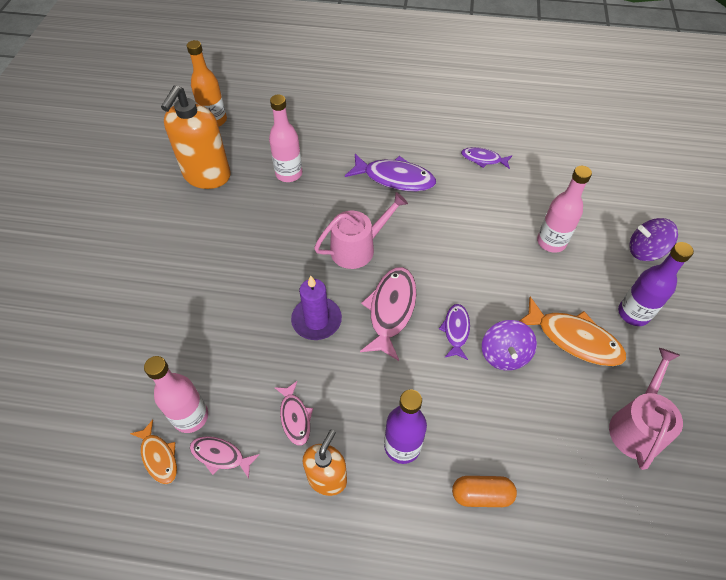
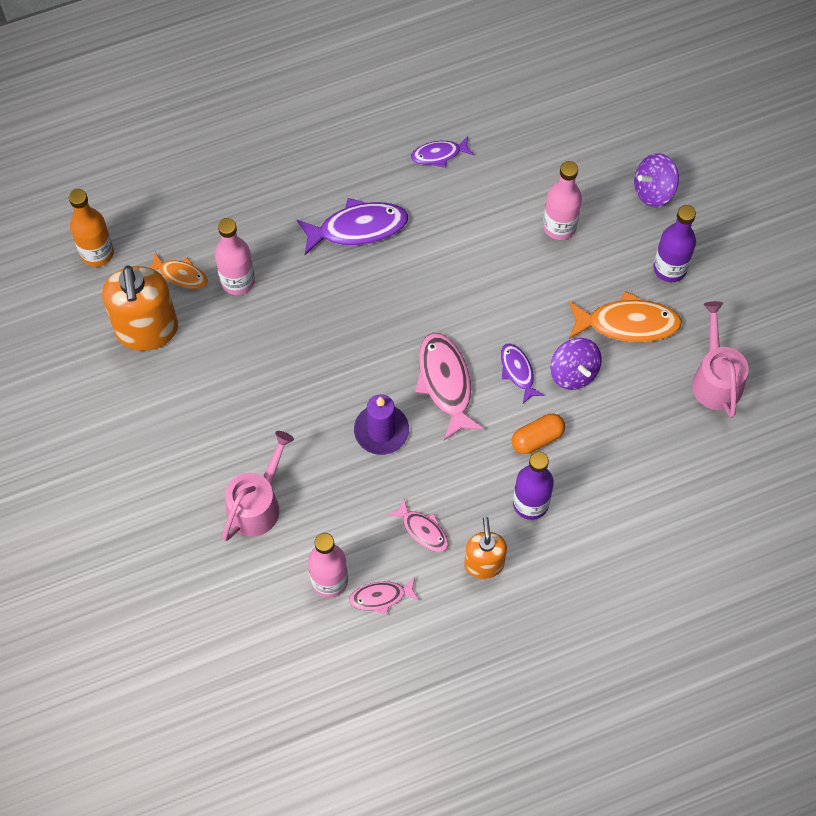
camera: 30 degrees left, 10 degrees up
orange fish [130,420,177,484] -> orange fish moved to [148,252,208,289]
pink watering can [314,192,408,269] -> pink watering can moved to [222,431,294,541]
orange capsule [452,476,517,507] -> orange capsule moved to [512,414,565,454]

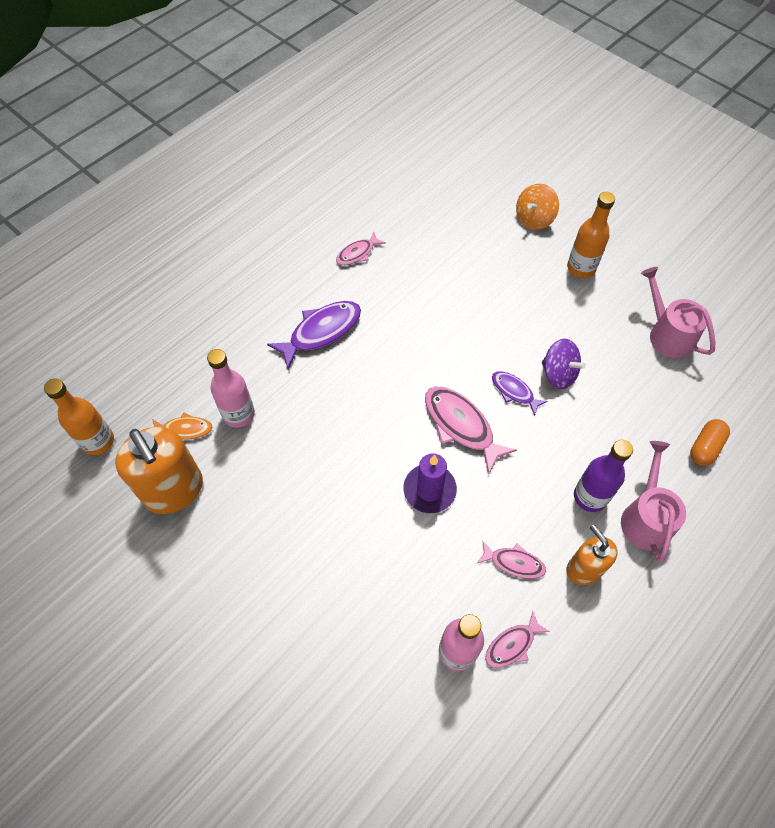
camera: 25 degrees left, 5 degrees down
pink watering can [222,431,294,541] -> pink watering can moved to [621,441,686,562]
purple fish [411,136,474,168] -> pink fish [336,231,386,265]
orange capsule [512,414,565,454] -> orange capsule moved to [690,419,730,466]
pink bottle [543,161,582,240] -> none
orange fish [569,291,682,342] -> none
purple spinning top [634,153,679,207] -> orange spinning top [516,184,559,230]
purple bottle [653,205,696,282] -> orange bottle [567,192,615,278]

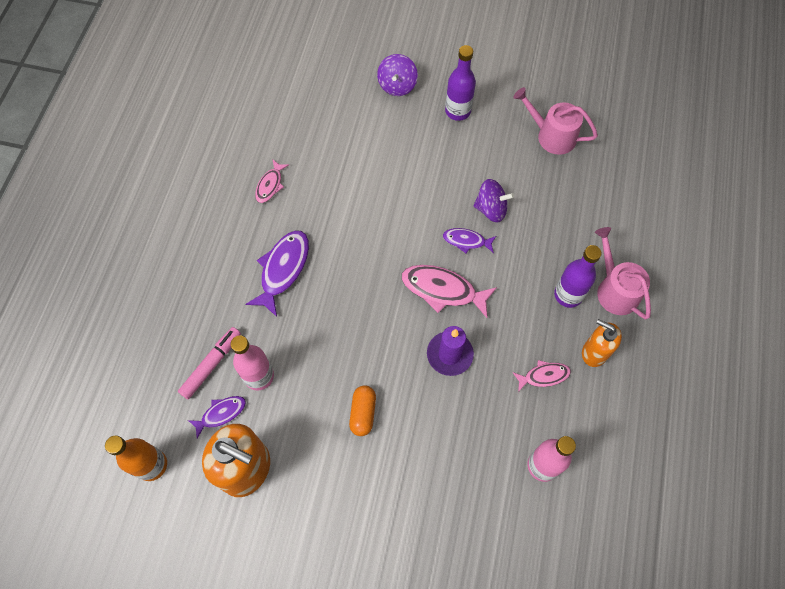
camera: 30 degrees left, 5 degrees up
orange fish [152,412,213,440] -> purple fish [188,396,246,438]
pink fish [485,611,550,668] -> none
orange spinning top [516,184,559,230] -> purple spinning top [377,54,418,96]
orange bottle [567,192,615,278] -> purple bottle [445,45,476,121]
orange capsule [690,419,730,466] -> orange capsule moved to [349,385,376,436]
none -> pink marker [178,327,241,400]

